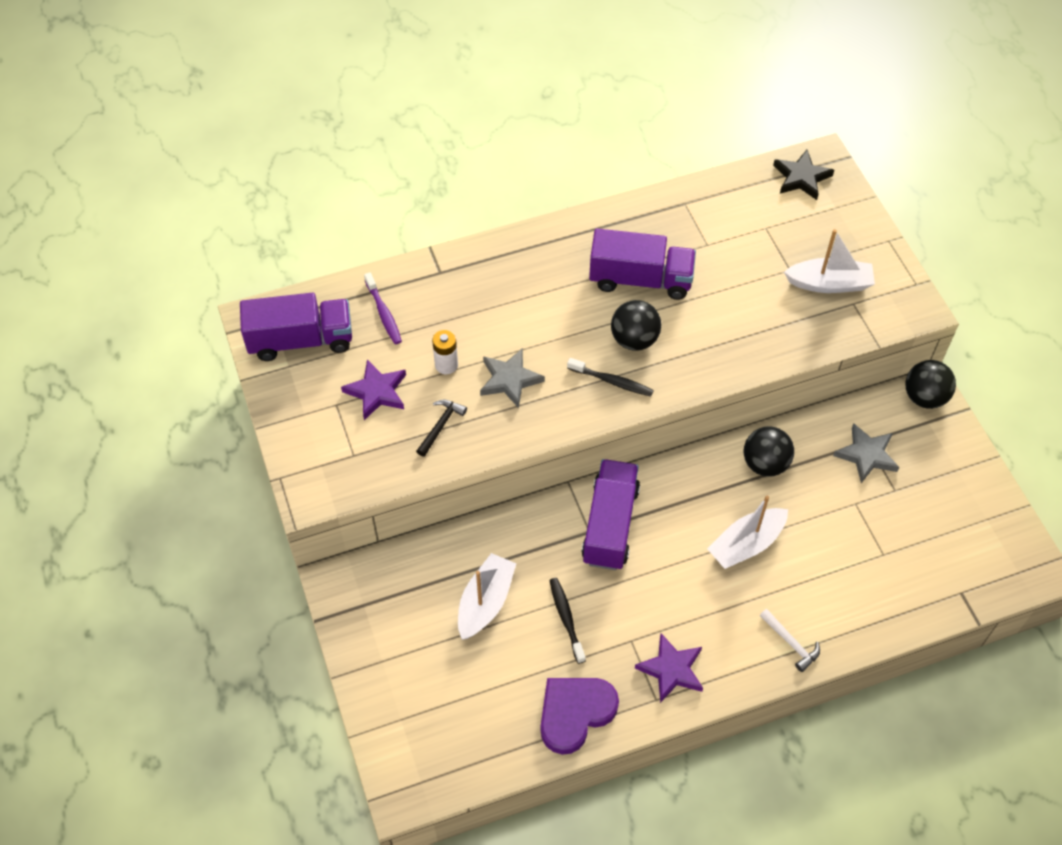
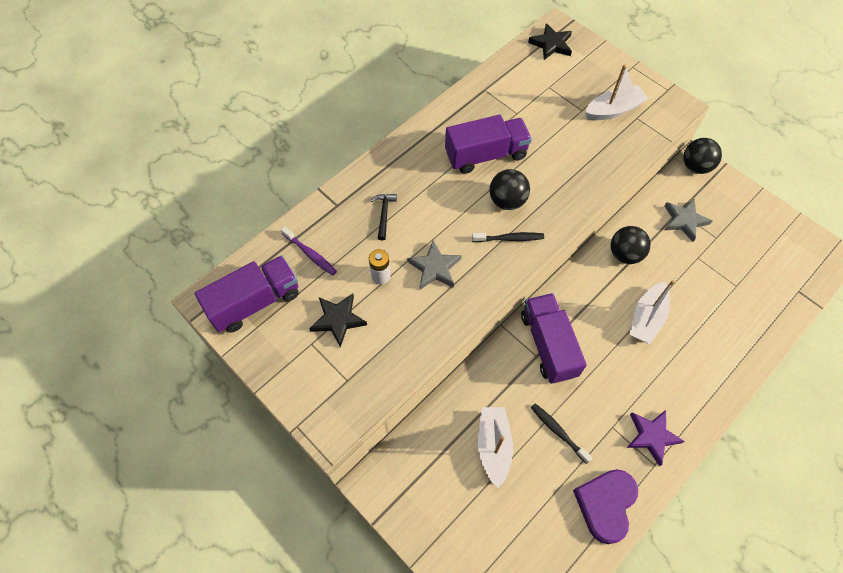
camera: 25 degrees left, 5 degrees up
purple star [341,359,406,420] -> black star [309,293,367,347]
black hammer [416,400,467,457] -> black hammer moved to [371,194,397,240]
white hammer [760,609,820,672] -> none

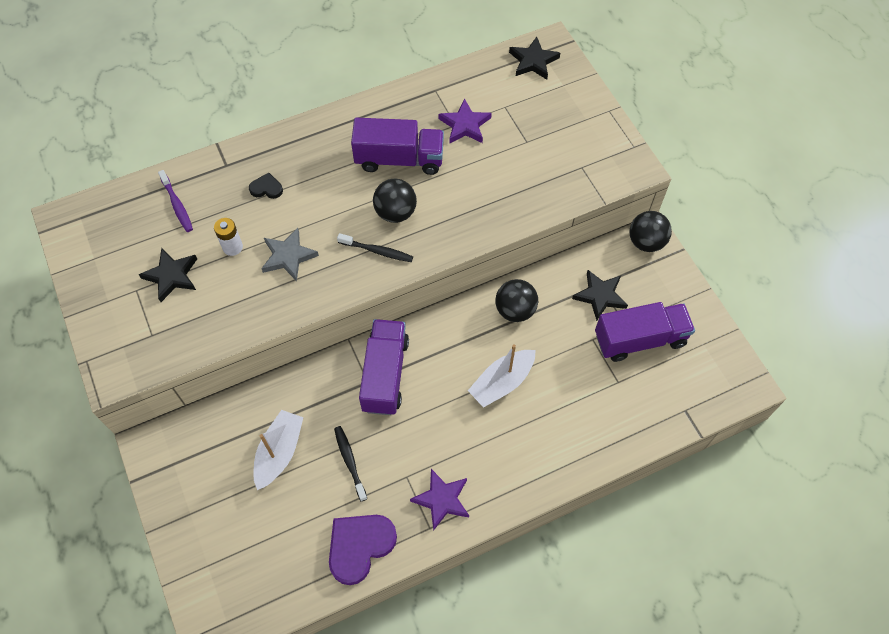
camera: 20 degrees right, 0 degrees up
purple truck [194,256,299,333] -> purple truck moved to [595,302,695,362]
black hammer [371,194,397,240] -> black heart [249,173,283,199]
white boat [585,64,649,120] -> none
grey star [664,199,712,242] -> black star [572,270,628,321]
none -> purple star [438,98,492,144]

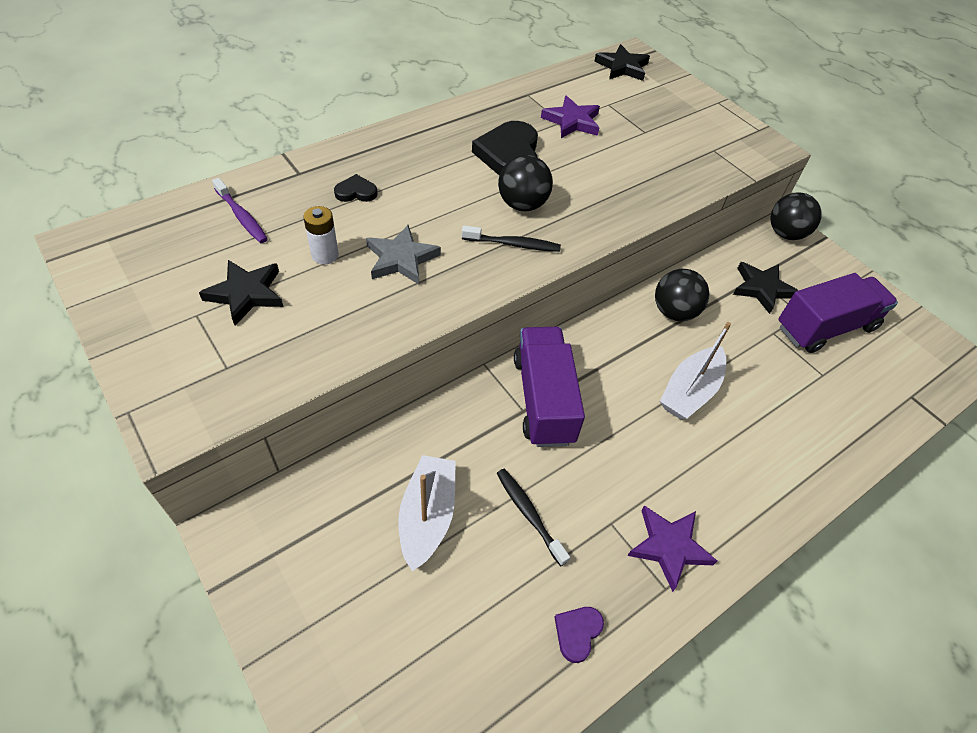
camera: 15 degrees left, 10 degrees down
purple heart [329,515,397,585] -> purple heart [554,607,604,663], size x0.49
purple truck [351,118,444,175] -> black heart [472,121,538,175]

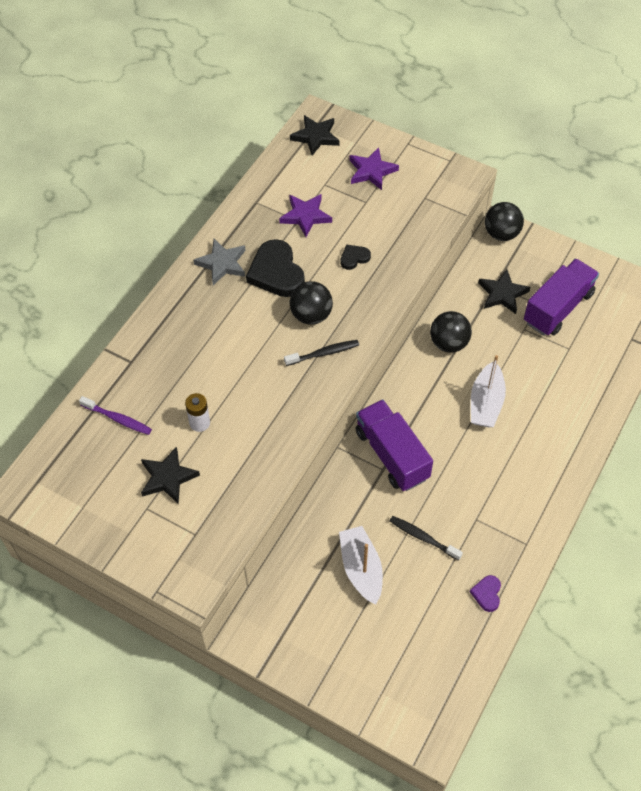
camera: 20 degrees left, 5 degrees up
black heart [334,174,377,202] -> black heart moved to [340,244,371,270]
grey star [366,225,441,285] -> grey star moved to [193,239,246,285]
purple star [627,505,717,592] -> purple star moved to [349,147,399,190]

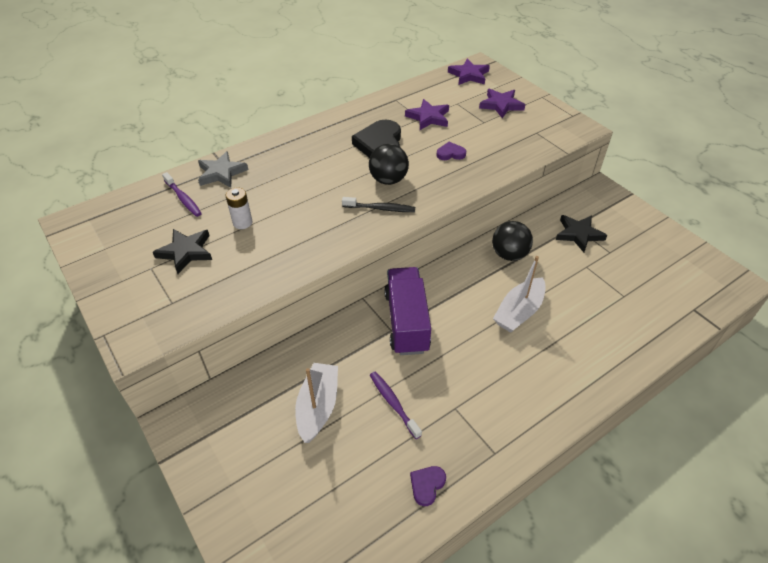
camera: 25 degrees right, 10 degrees down
grey star [193,239,246,285] -> grey star moved to [198,151,248,188]
black star [290,115,339,156] -> purple star [448,58,490,85]
black heart [340,244,371,270] -> purple heart [436,142,466,160]
black toothbrush [390,516,463,561] -> purple toothbrush [370,372,422,439]
black ball [485,202,524,241] -> none
purple truck [524,259,599,336] -> none

